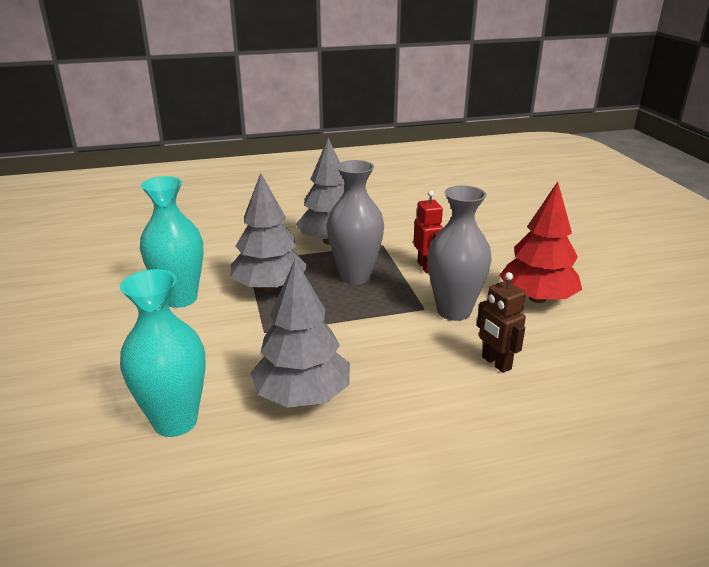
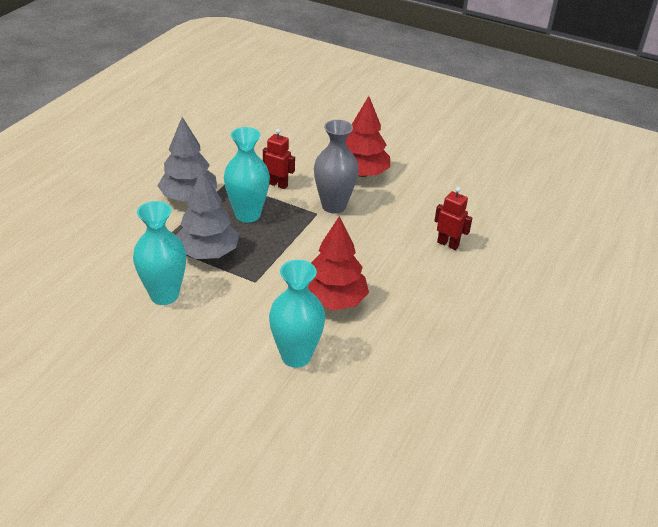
camera: 50 degrees left, 10 degrees up
grey tree [251,259,350,408] -> red tree [308,216,369,310]
grey vase [327,160,384,285] -> turquoise vase [224,127,270,223]
brown robot [477,272,526,373] -> none
none -> red robot [434,187,472,250]

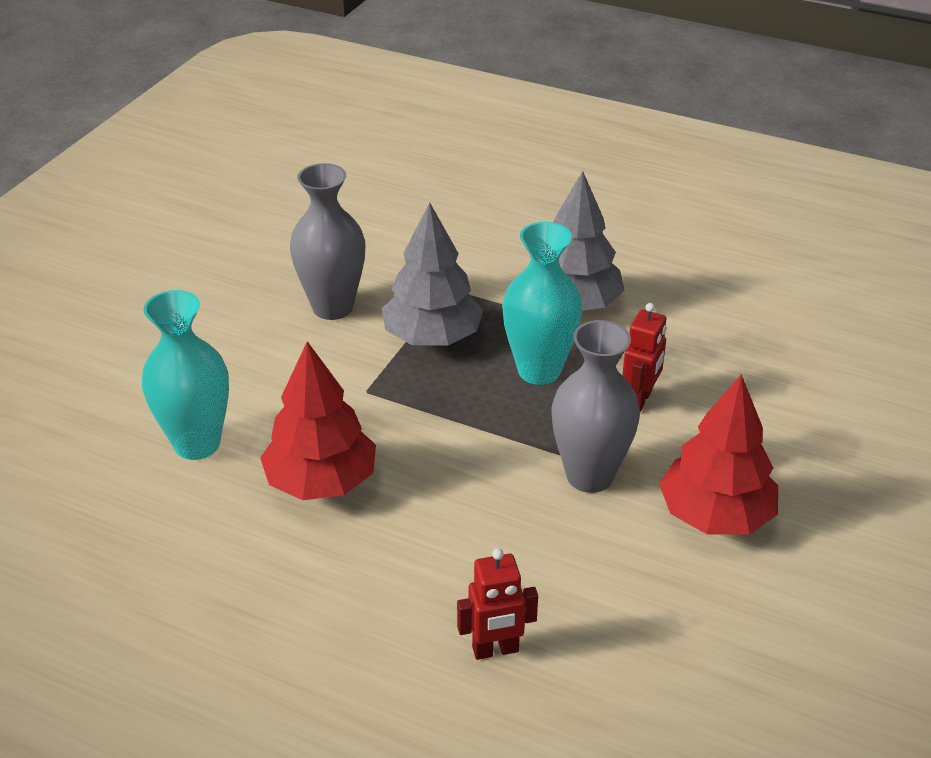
camera: 90 degrees right, 0 degrees up
turquoise vase [133,201,186,305] -> grey vase [290,163,366,320]
red robot [434,187,472,250] -> red robot turned 45 degrees clockwise [457,548,538,660]

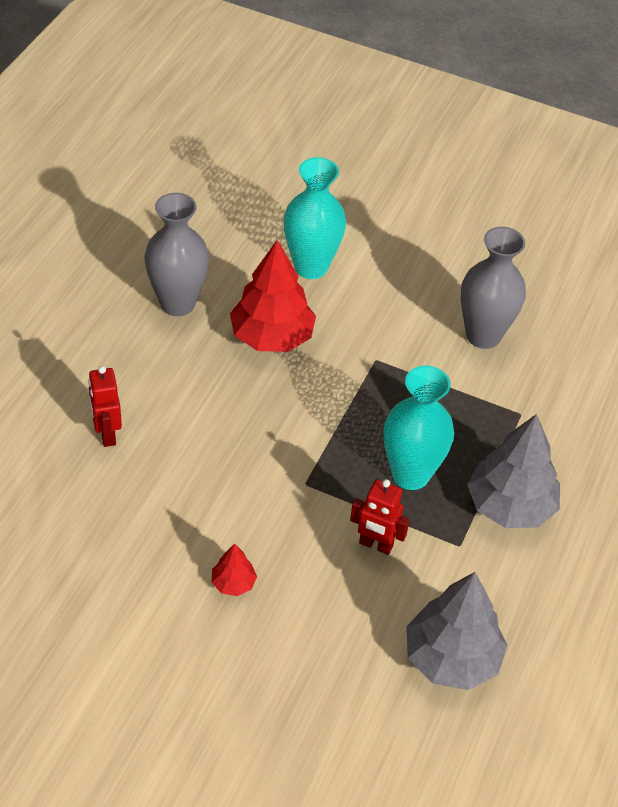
camera: 85 degrees right, 10 degrees up
grey tree [382,202,483,346] -> grey tree moved to [406,572,508,690]
grey vase [551,320,640,493] -> grey vase moved to [144,193,209,316]
red tree [659,374,778,535] -> red tree [212,543,257,596], size x0.46

